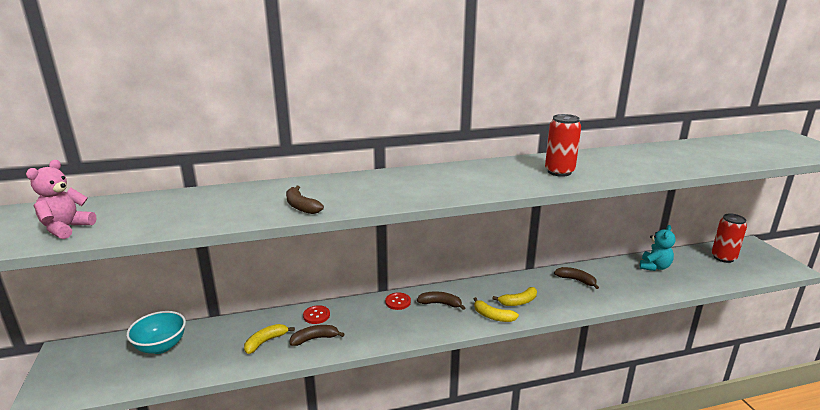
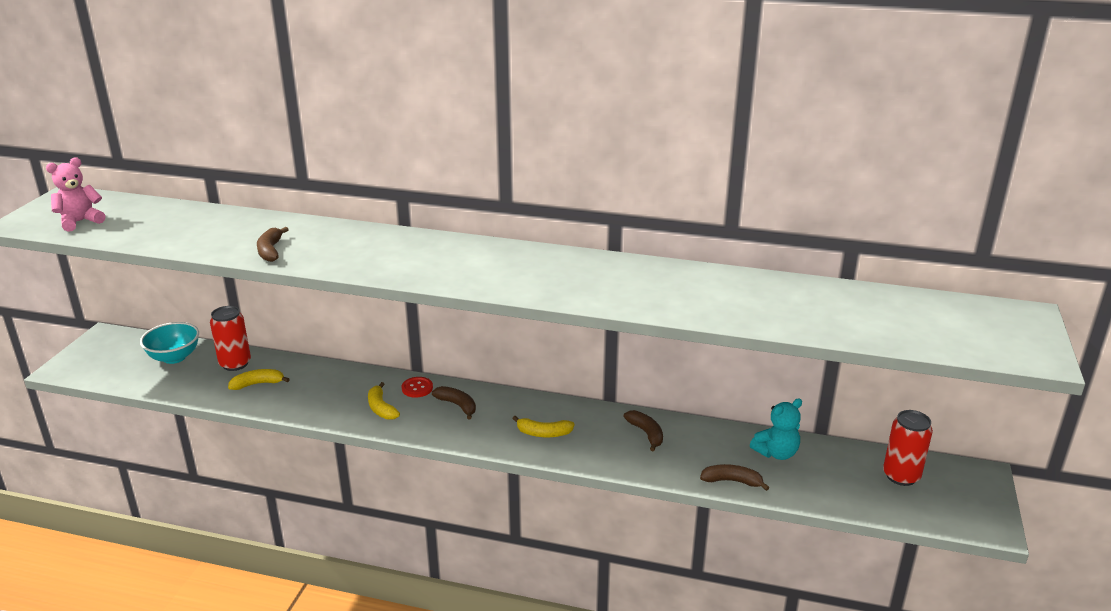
camera: 30 degrees right, 5 degrees up
brown banana [290,325,344,346] -> brown banana moved to [700,464,769,491]
red button [303,305,330,324] -> none
yellow banana [474,297,519,322] -> yellow banana moved to [368,382,400,420]
red can [545,114,581,177] -> red can moved to [210,306,251,371]

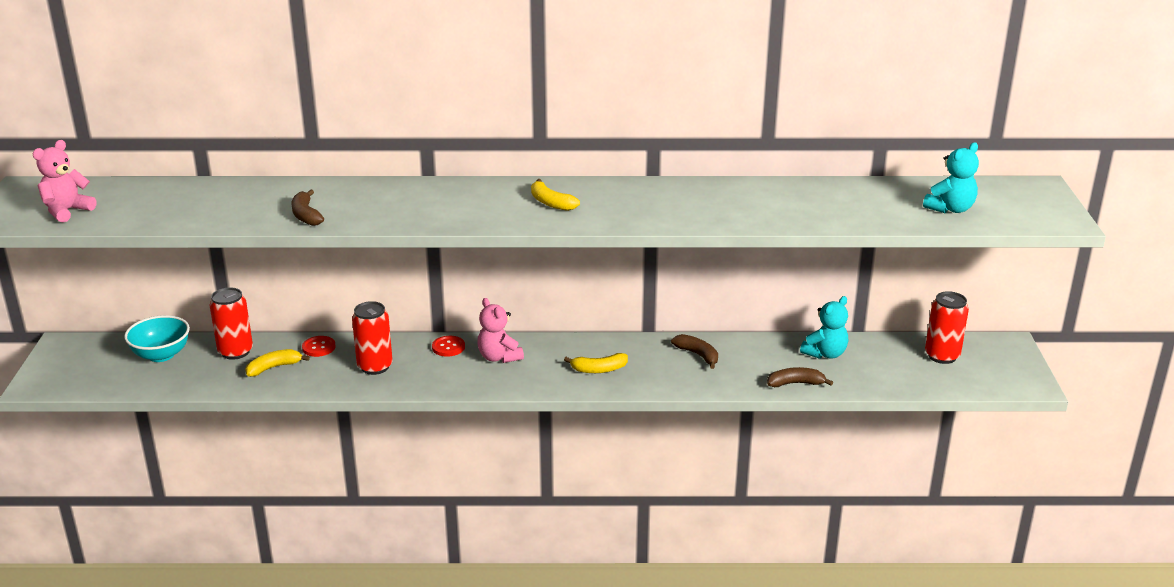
camera: 15 degrees left, 0 degrees up
yellow banana [368,382,400,420] -> yellow banana moved to [531,179,580,211]
brown banana [432,386,476,420] -> pink teddy bear [477,298,524,363]
none -> red button [302,336,336,357]
none -> red can [352,301,393,375]
none -> turquoise teddy bear [923,142,979,213]

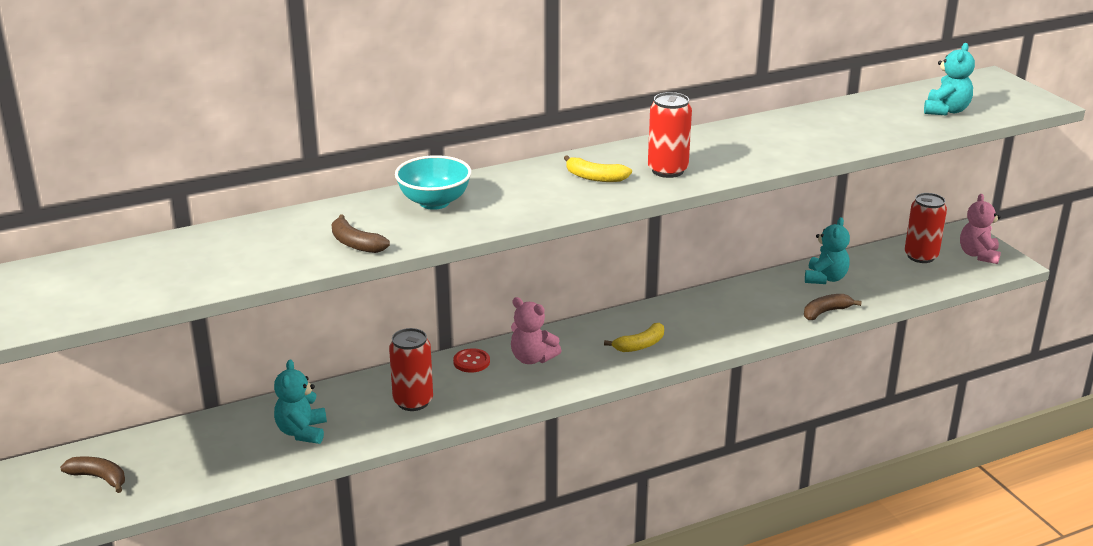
camera: 25 degrees left, 0 degrees up
pink teddy bear [33,140,96,223] -> pink teddy bear moved to [960,194,1001,264]
turquoise bowl [124,315,190,362] -> turquoise bowl moved to [395,155,472,210]
red can [210,287,253,360] -> red can moved to [648,92,692,178]
yellow banana [245,349,310,377] -> turquoise teddy bear [274,359,327,444]
red button [302,336,336,357] -> none
brown banana [671,334,718,369] -> brown banana moved to [60,457,125,493]

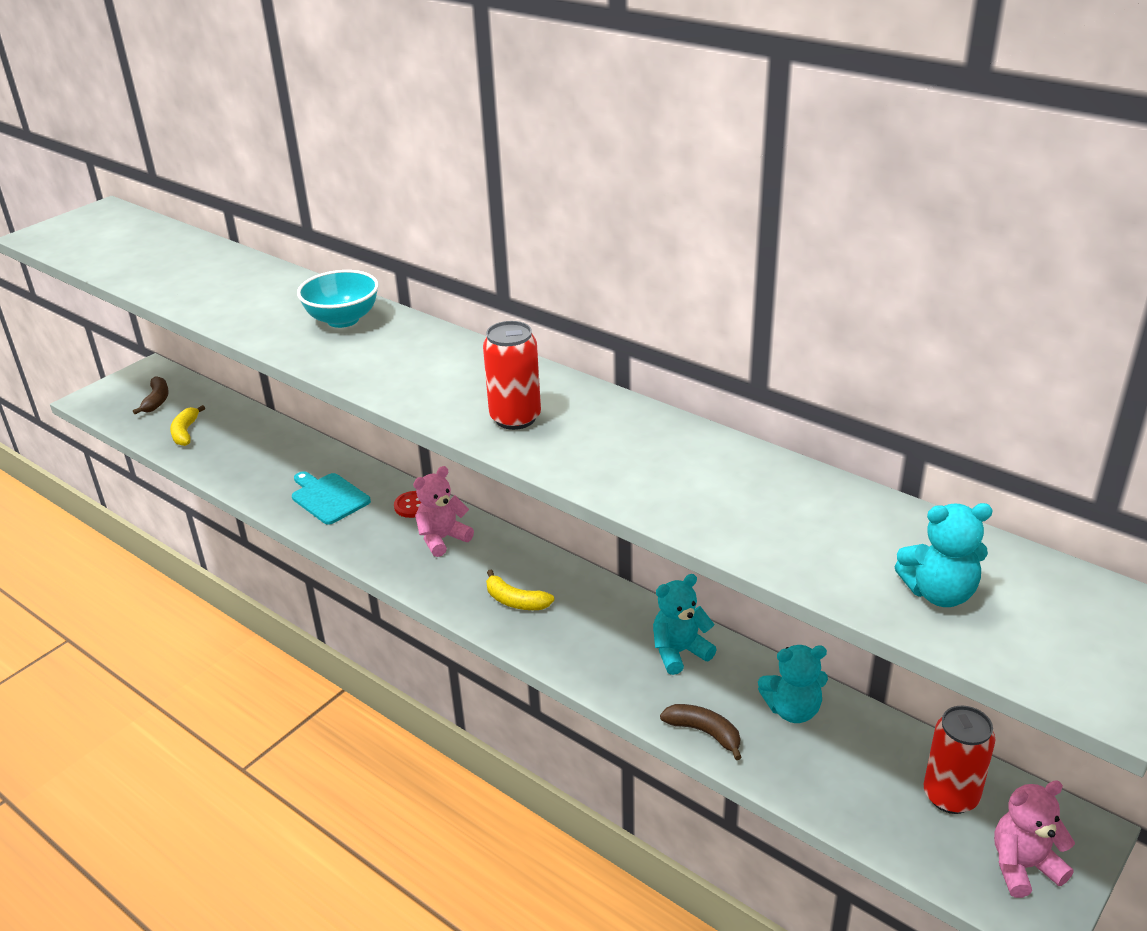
camera: 65 degrees right, 5 degrees up
turquoise teddy bear [274,359,327,444] -> turquoise teddy bear moved to [653,574,717,675]
brown banana [332,215,390,253] -> none
red can [389,328,433,411] -> turquoise cutting board [292,471,371,525]
pink teddy bear [511,297,561,364] -> pink teddy bear turned 45 degrees clockwise [413,466,474,557]
yellow banana [564,155,632,182] -> yellow banana moved to [170,405,205,446]

